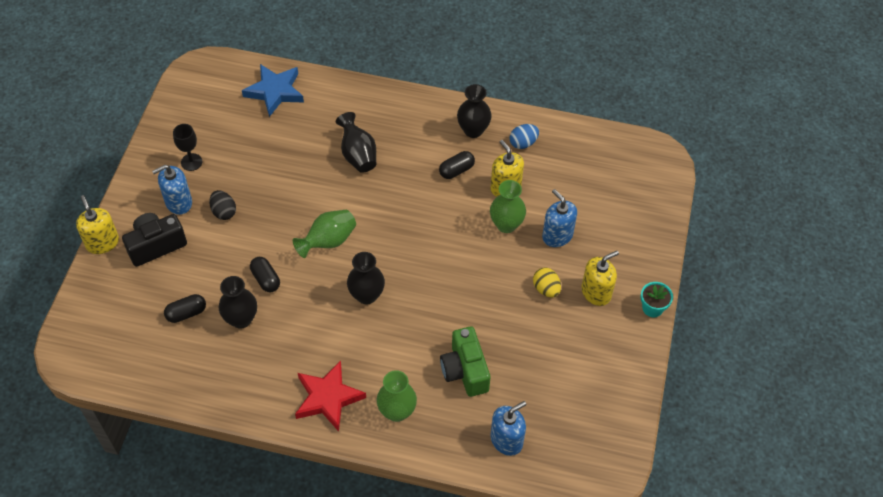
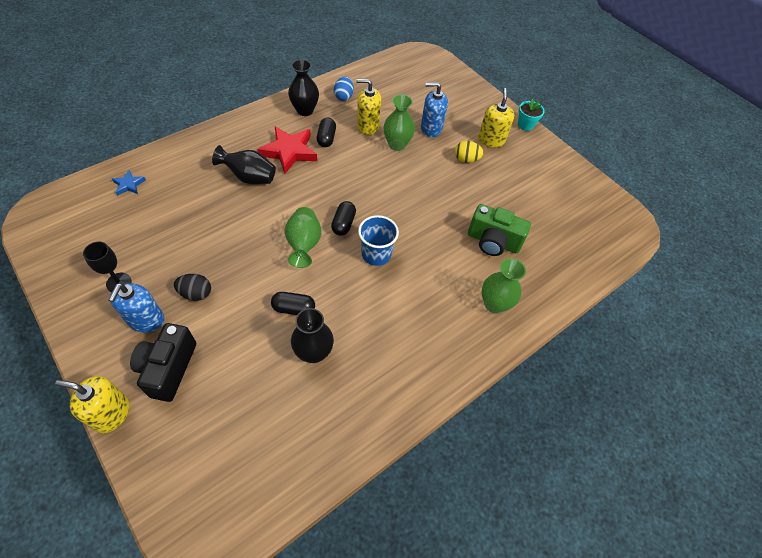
camera: 55 degrees left, 0 degrees up
black capsule [164,294,206,323] -> black capsule moved to [331,201,356,236]
blue star [242,64,304,117] -> blue star [112,170,146,196], size x0.50
red star [295,360,366,431] -> red star moved to [257,126,317,174]
black vase [347,252,385,304] -> blue cup [358,215,399,266]
blue soap dispenser [490,401,527,456] -> none

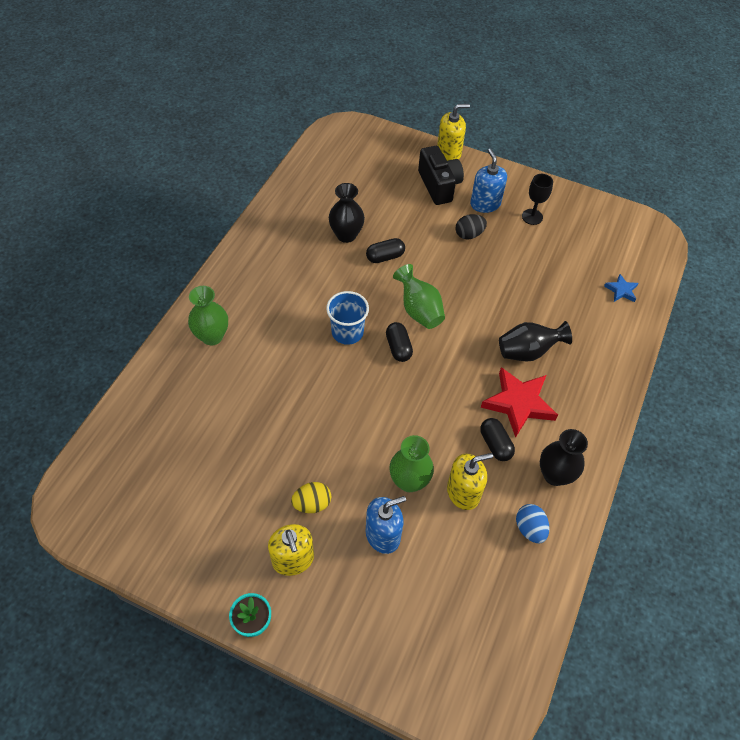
camera: 155 degrees right, 0 degrees up
green camera [468,204,531,256] -> none

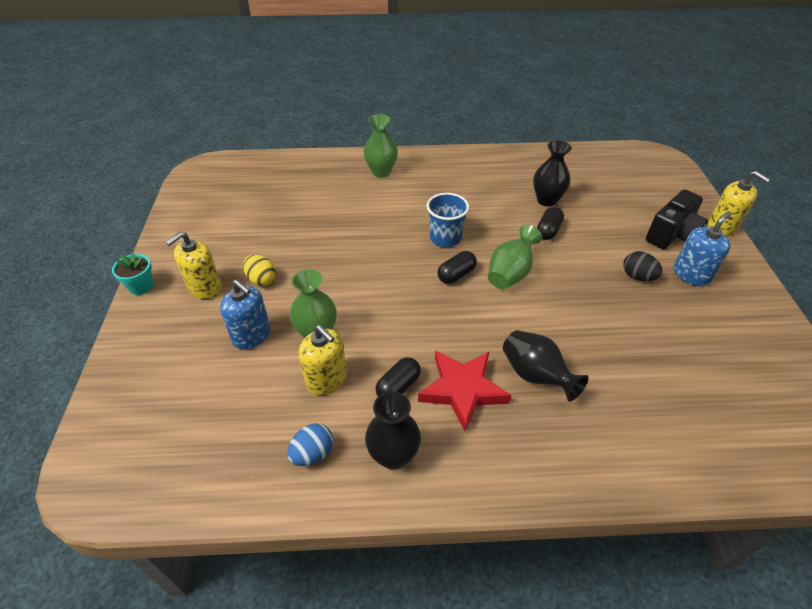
camera: 65 degrees right, 10 degrees down
black capsule [366,238,405,263] -> black capsule turned 75 degrees clockwise [537,207,564,240]
black goblet [522,174,553,225] -> none
blue star [604,274,639,302] -> none

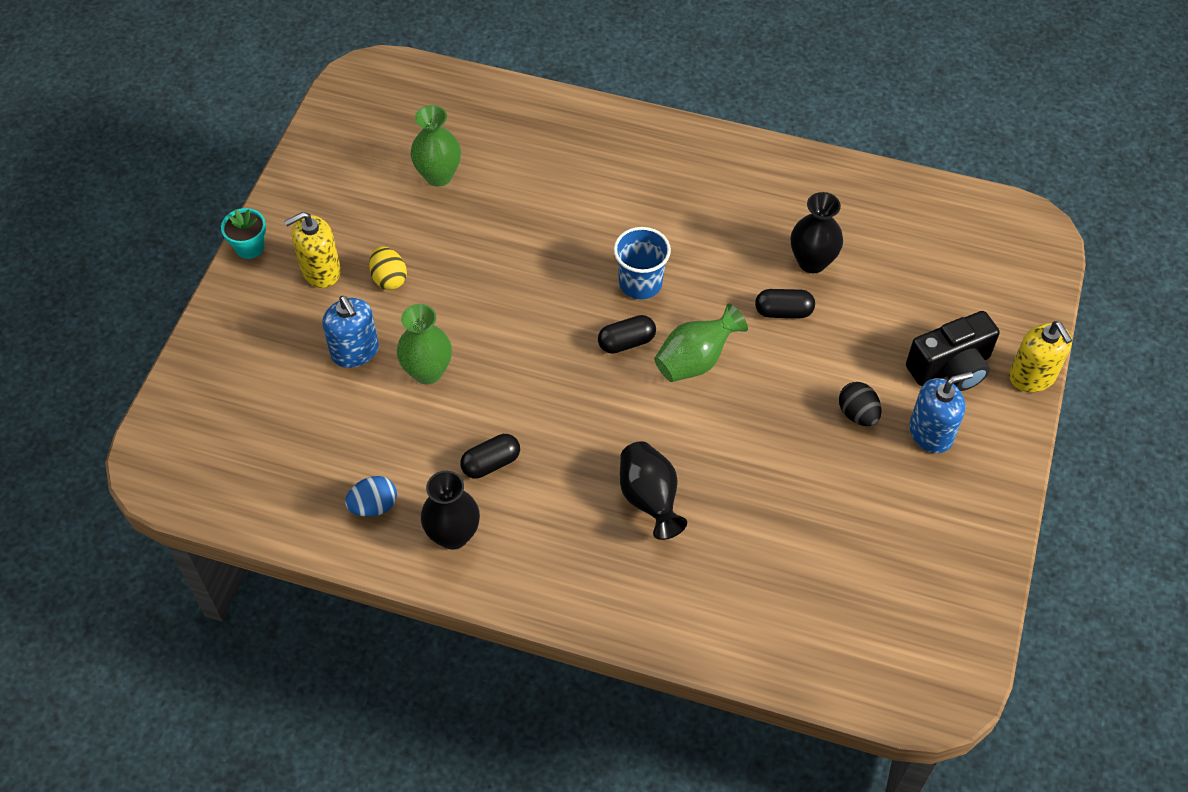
camera: 20 degrees right, 10 degrees up
yellow soap dispenser [299,325,347,395] -> none
green vase [364,114,398,178] -> green vase moved to [410,105,461,186]
red star [418,350,512,432] -> none
black capsule [537,207,564,240] -> black capsule turned 45 degrees clockwise [755,289,815,318]

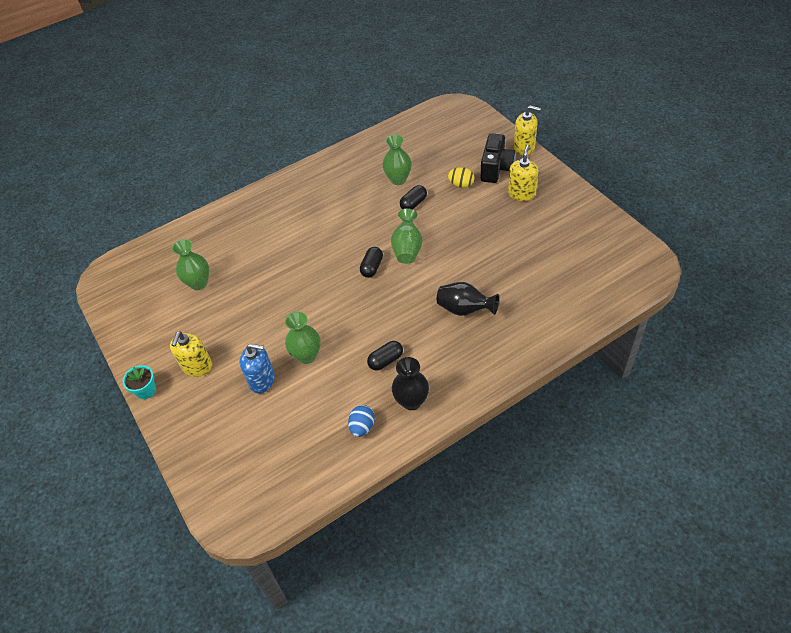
camera: 45 degrees left, 5 degrees down
yellow egg [369,246,407,290] -> yellow egg moved to [448,167,474,188]
black capsule [460,434,520,479] -> black capsule turned 45 degrees clockwise [367,341,403,371]
blue cup [613,227,671,299] -> none
black vase [791,192,843,273] -> green vase [382,134,412,185]
black egg [839,382,882,426] -> none
blue soap dispenser [909,372,973,453] -> yellow soap dispenser [508,145,538,201]

